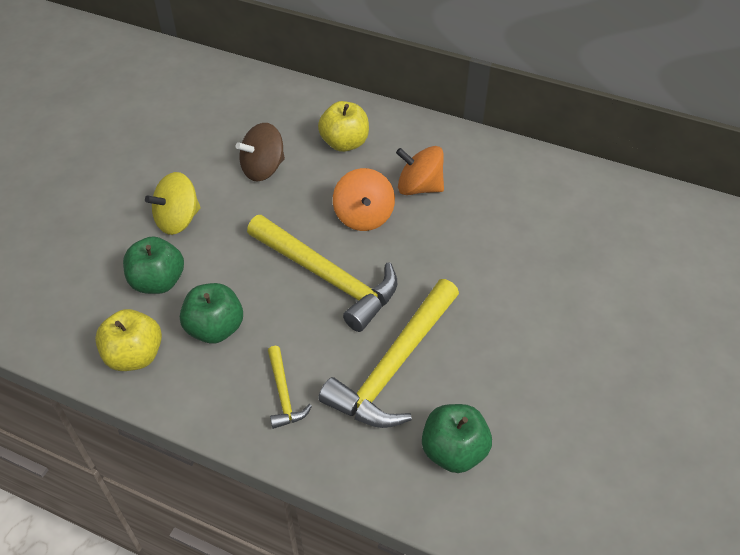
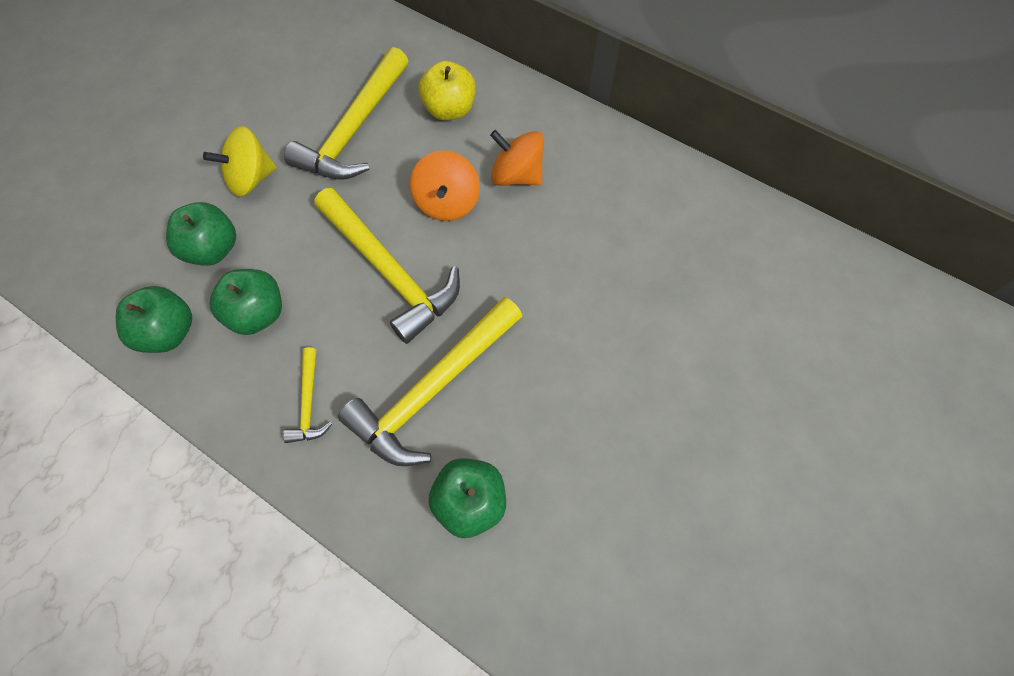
camera: 10 degrees right, 15 degrees up
yellow apple [95,309,162,371] -> green apple [116,286,192,353]
brown spinning top [236,123,285,181] -> yellow hammer [284,47,408,179]

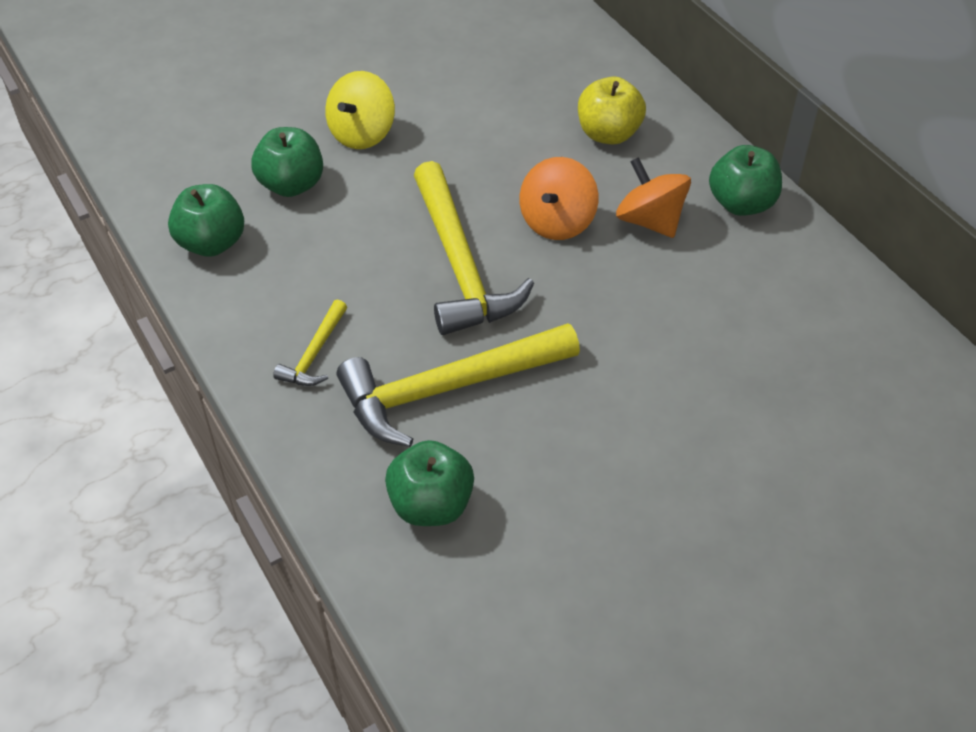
camera: 25 degrees right, 15 degrees down
yellow spinning top [203,126,277,197] -> yellow spinning top turned 60 degrees counterclockwise [325,71,395,149]
green apple [210,269,282,335] -> green apple moved to [709,145,782,216]
yellow hammer [284,47,408,179] -> none

